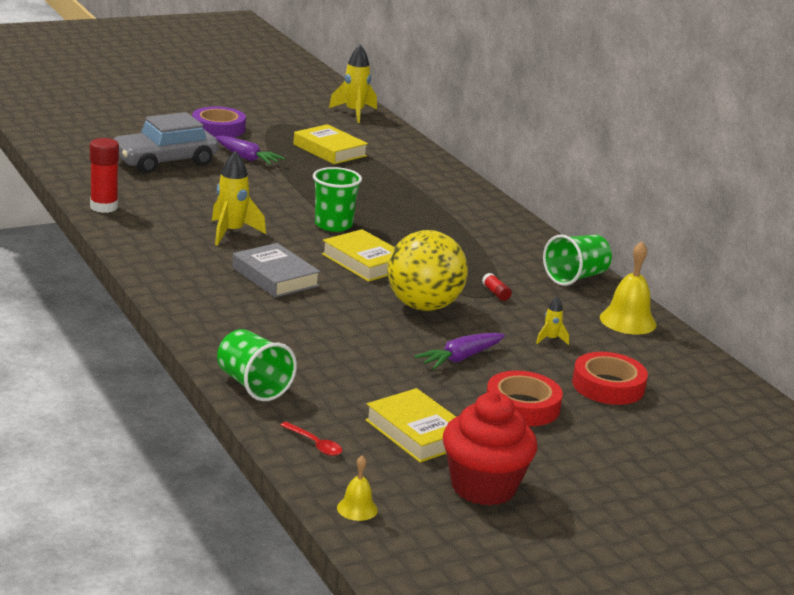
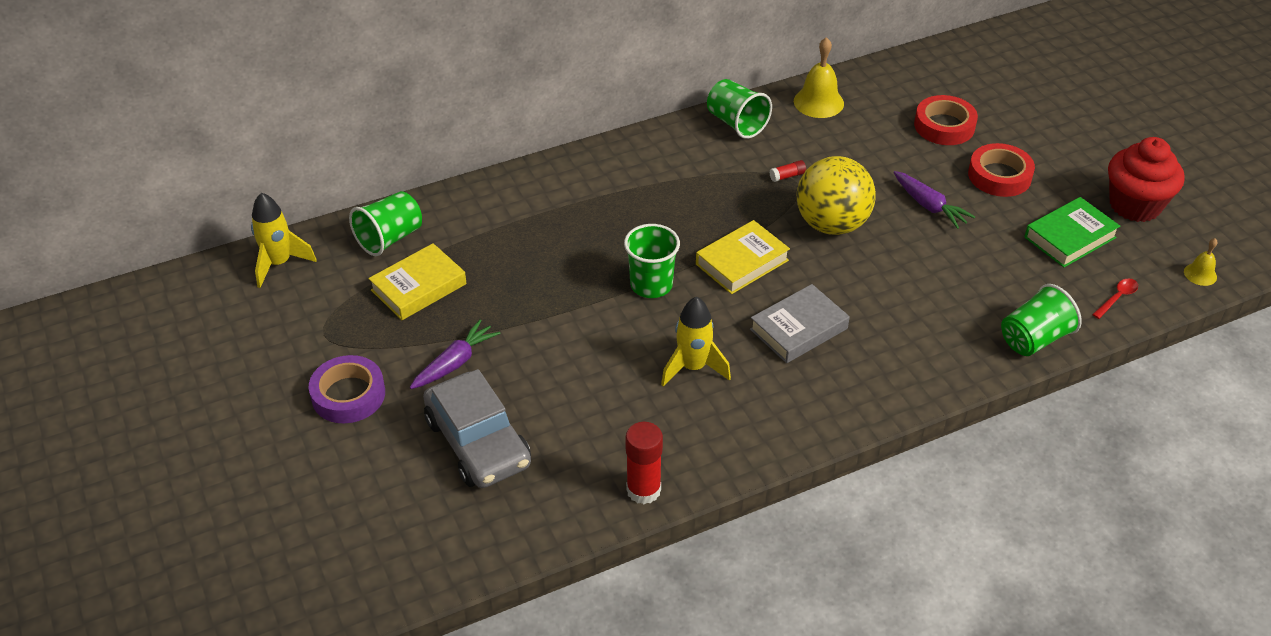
camera: 85 degrees left, 20 degrees up
yellow book [365,388,456,463] -> green book [1024,197,1120,268]
yellow rocket [536,296,569,345] -> none
none -> green cup [349,191,422,256]

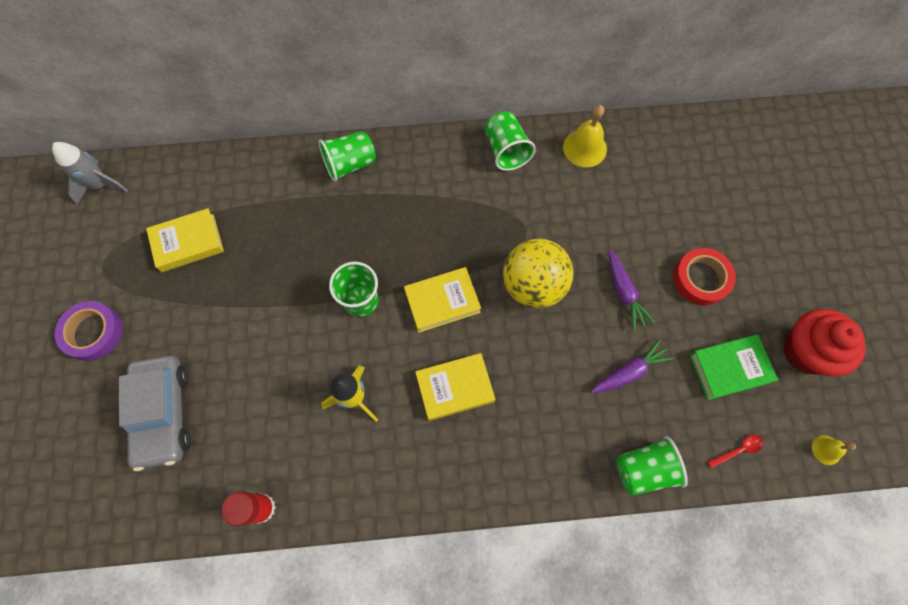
camera: 20 degrees right, 25 degrees up
yellow rocket [251,193,317,288] -> grey rocket [52,142,128,205]
green cup [349,191,422,256] -> green cup moved to [319,131,376,182]
purple carrot [410,319,500,389] -> purple carrot moved to [591,339,674,393]
grey book [750,284,850,363] -> yellow book [415,353,495,421]
red glue stick [770,160,806,182] -> none
red tape [914,95,978,145] -> none

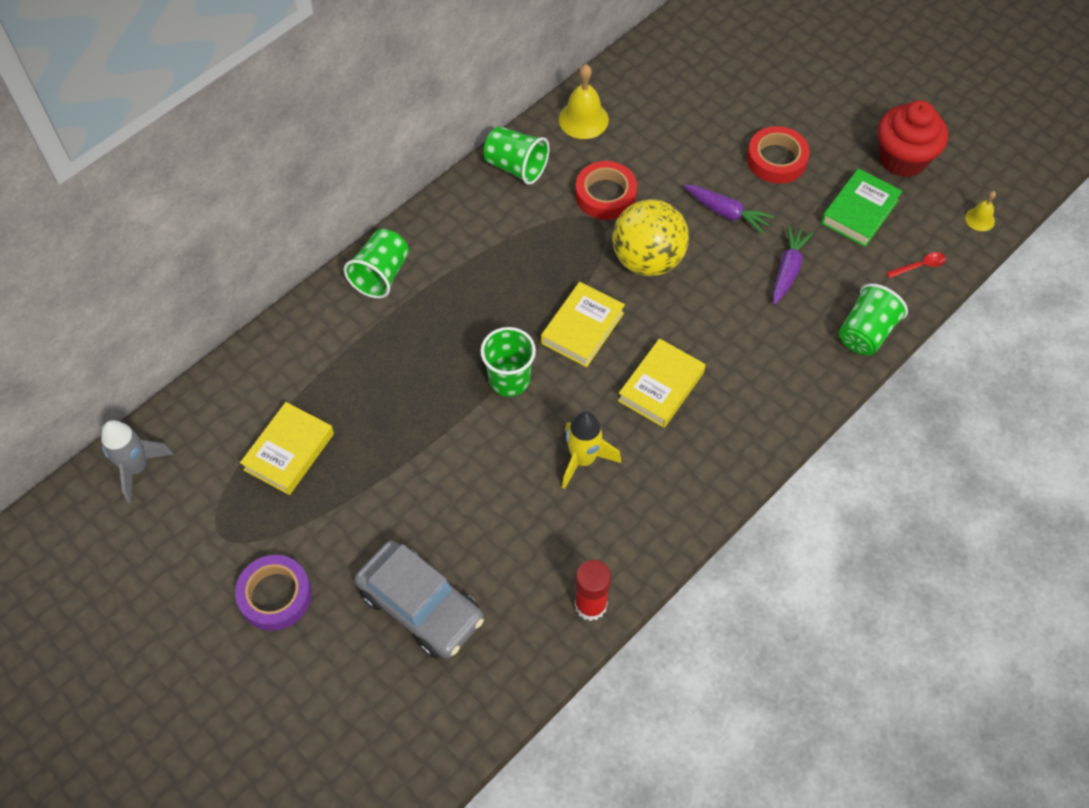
camera: 40 degrees left, 10 degrees down
red spoon [707,435,764,468] -> red spoon turned 45 degrees clockwise [886,252,946,278]
none -> red tape [575,161,637,220]

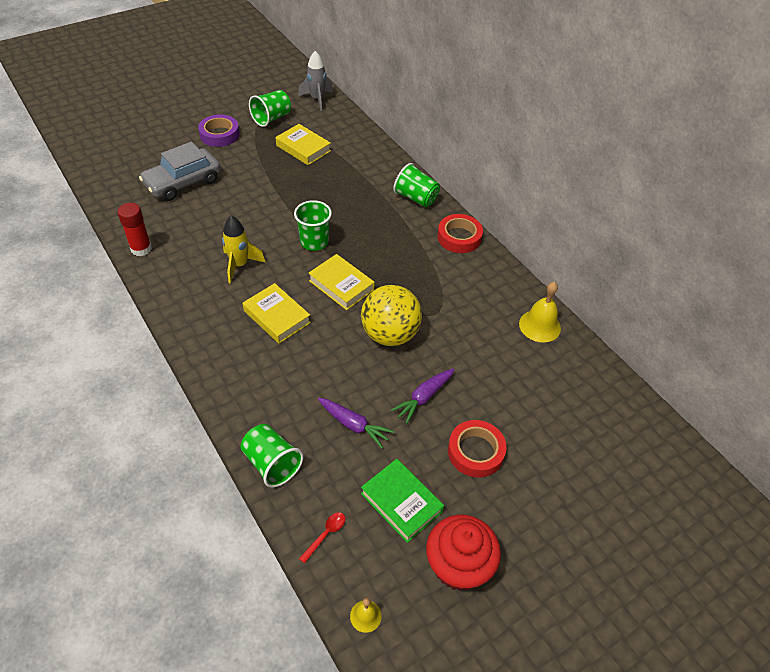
camera: 100 degrees right, 10 degrees down
green cup [484,126,550,185] -> green cup moved to [249,90,291,127]
red tape [575,161,637,220] -> red tape moved to [437,214,483,253]
red spoon [886,252,946,278] -> red spoon turned 135 degrees counterclockwise [299,512,345,564]

